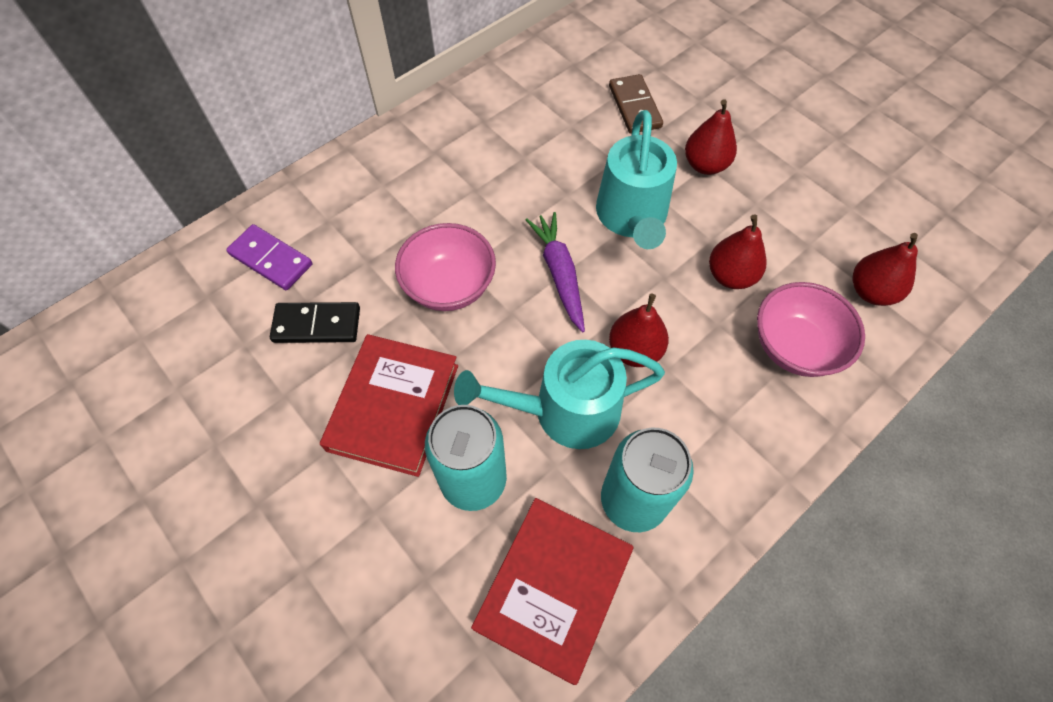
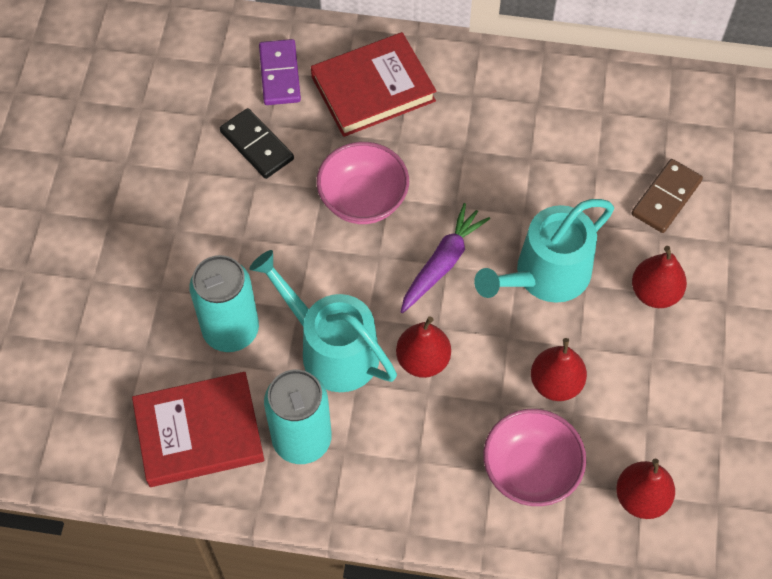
camera: 50 degrees right, 0 degrees up
red book [320,334,458,477] -> red book moved to [311,32,436,137]

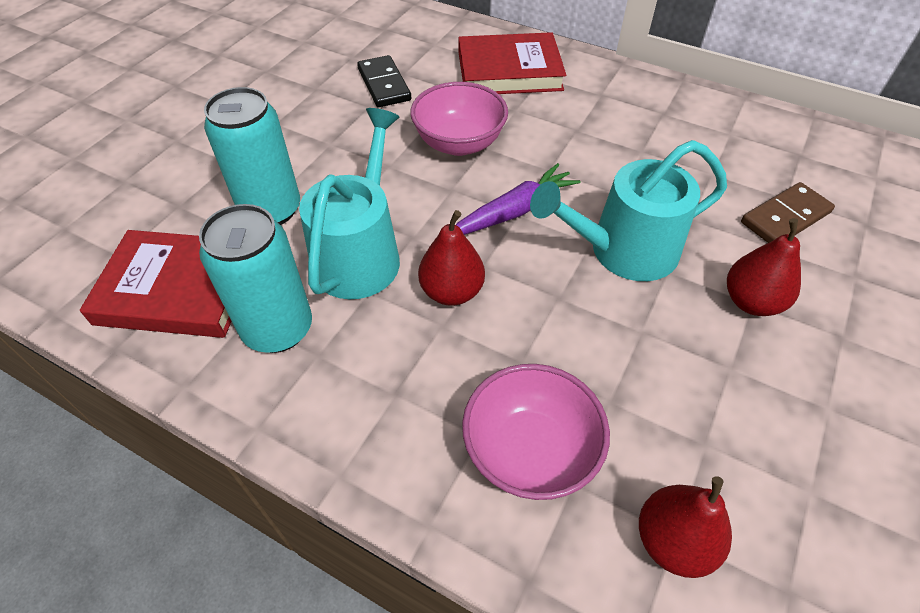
camera: 20 degrees right, 10 degrees down
turquoise watering can [249,250,397,392] -> turquoise watering can turned 45 degrees clockwise [299,108,400,299]
purple domino [259,39,301,105] -> none
red pear [531,338,587,401] -> none

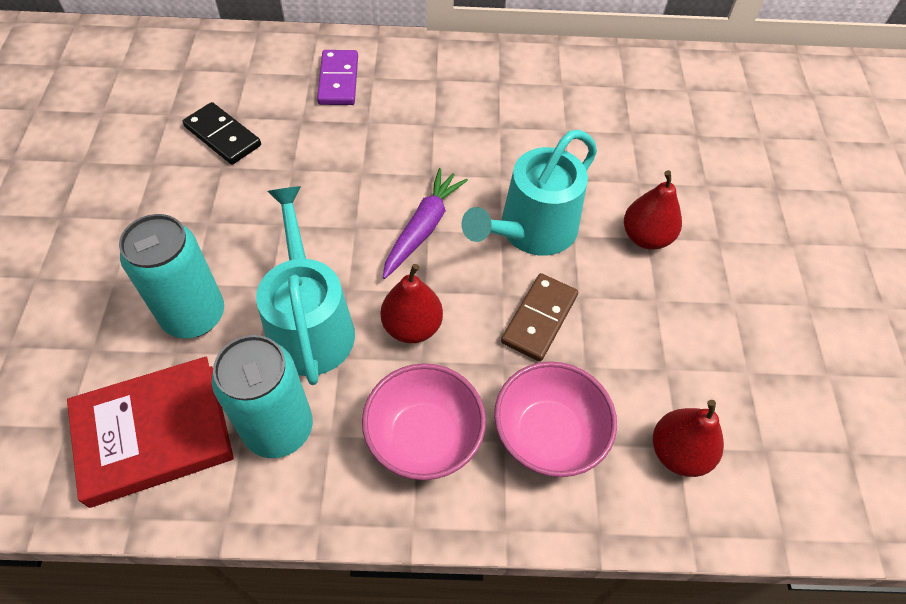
camera: 30 degrees left, 5 degrees up
pink bowl [410,82,508,156] -> pink bowl moved to [362,363,486,480]
red book [458,32,566,94] -> purple domino [317,50,358,105]
brown domino [741,182,835,243] -> brown domino moved to [501,273,578,362]

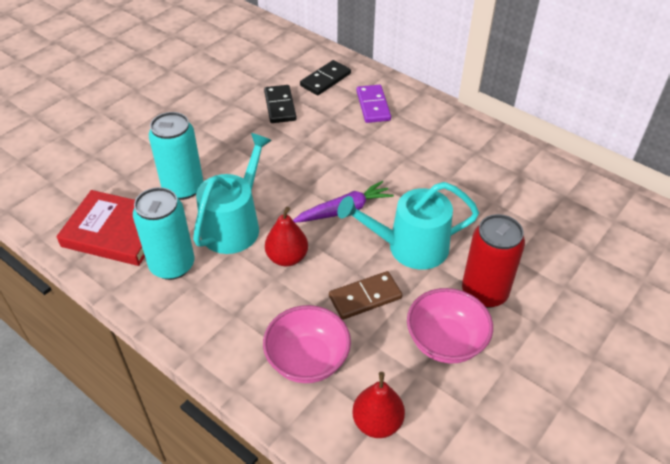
camera: 40 degrees right, 10 degrees down
purple domino [317,50,358,105] -> purple domino turned 45 degrees counterclockwise [356,85,391,123]
pink bowl [362,363,486,480] -> pink bowl moved to [407,288,493,364]
red pear [624,170,682,250] -> red can [462,214,525,308]
none -> black domino [300,60,351,95]

